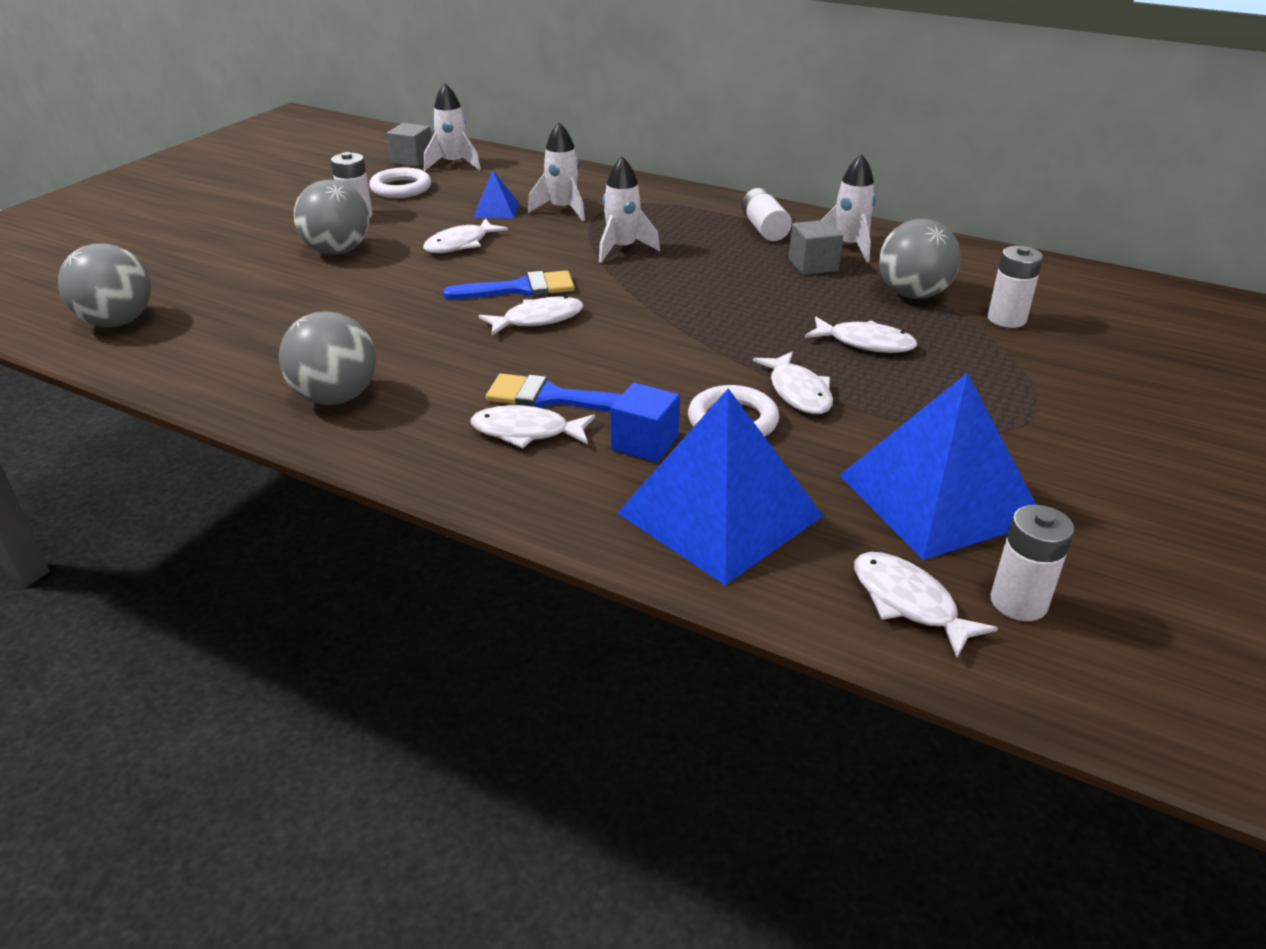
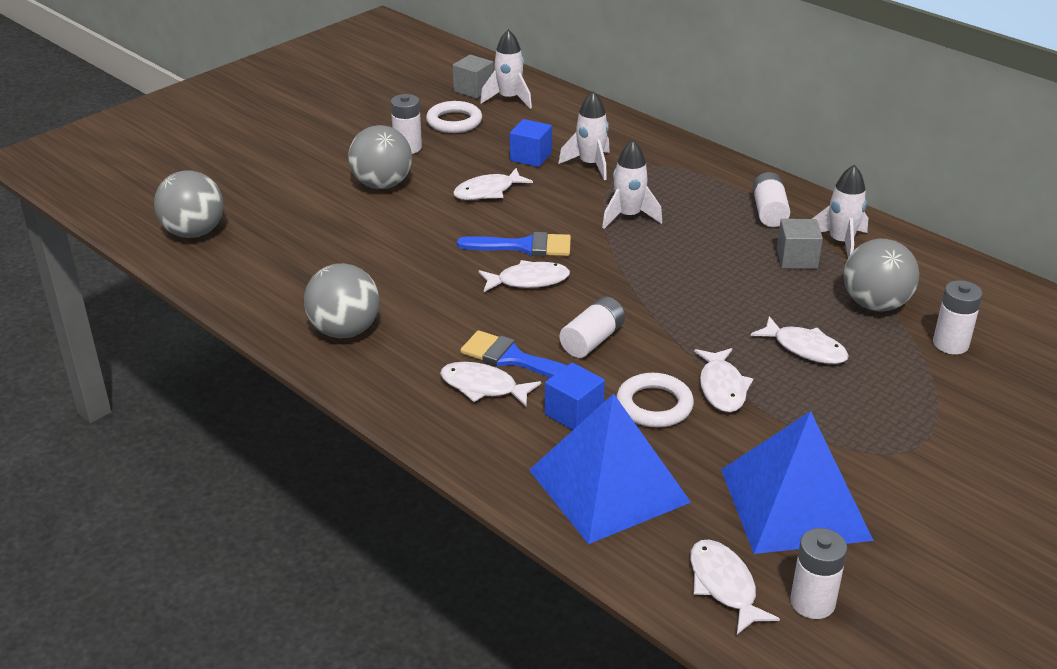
camera: 15 degrees right, 0 degrees up
blue pyramid [473,170,519,218] -> blue cube [510,119,552,167]
none -> white battery [559,296,625,358]

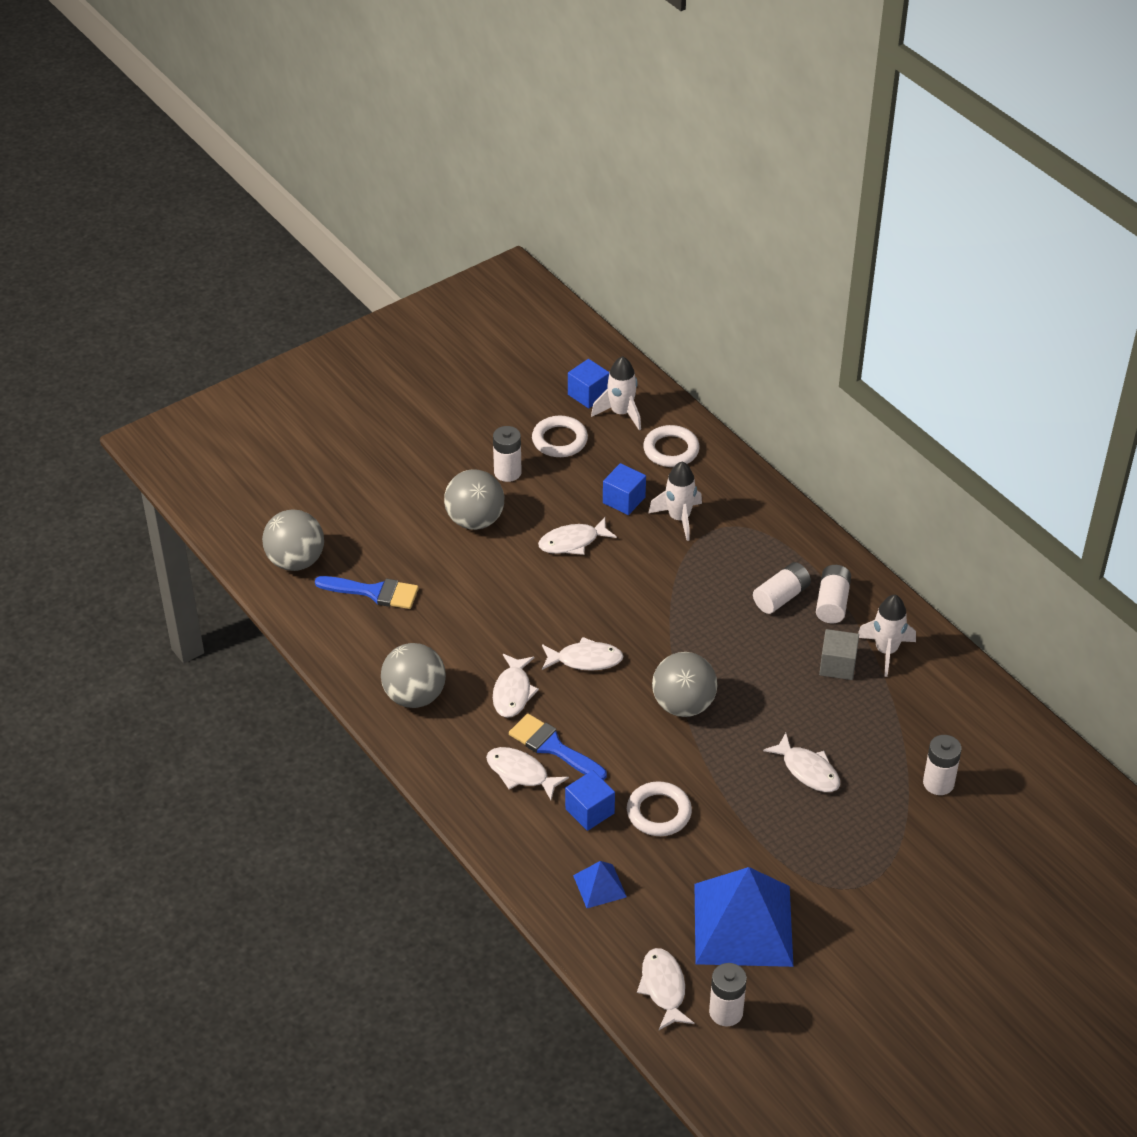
camera: 10 degrees right, 10 degrees up
grey cube [453,54,494,99] -> blue cube [568,359,610,408]
blue brush [457,232,571,256] -> blue brush moved to [315,576,419,609]
blue pyramid [529,393,691,544] -> blue pyramid [573,861,627,908], size x0.45
white battery [559,296,625,358] -> white battery moved to [753,562,811,614]
white rocket [602,140,662,229] -> none
white fish [694,348,753,412] -> white fish moved to [493,654,539,718]
grey ball [844,239,919,312] -> grey ball moved to [652,652,717,717]
none -> white ring [643,425,700,467]

